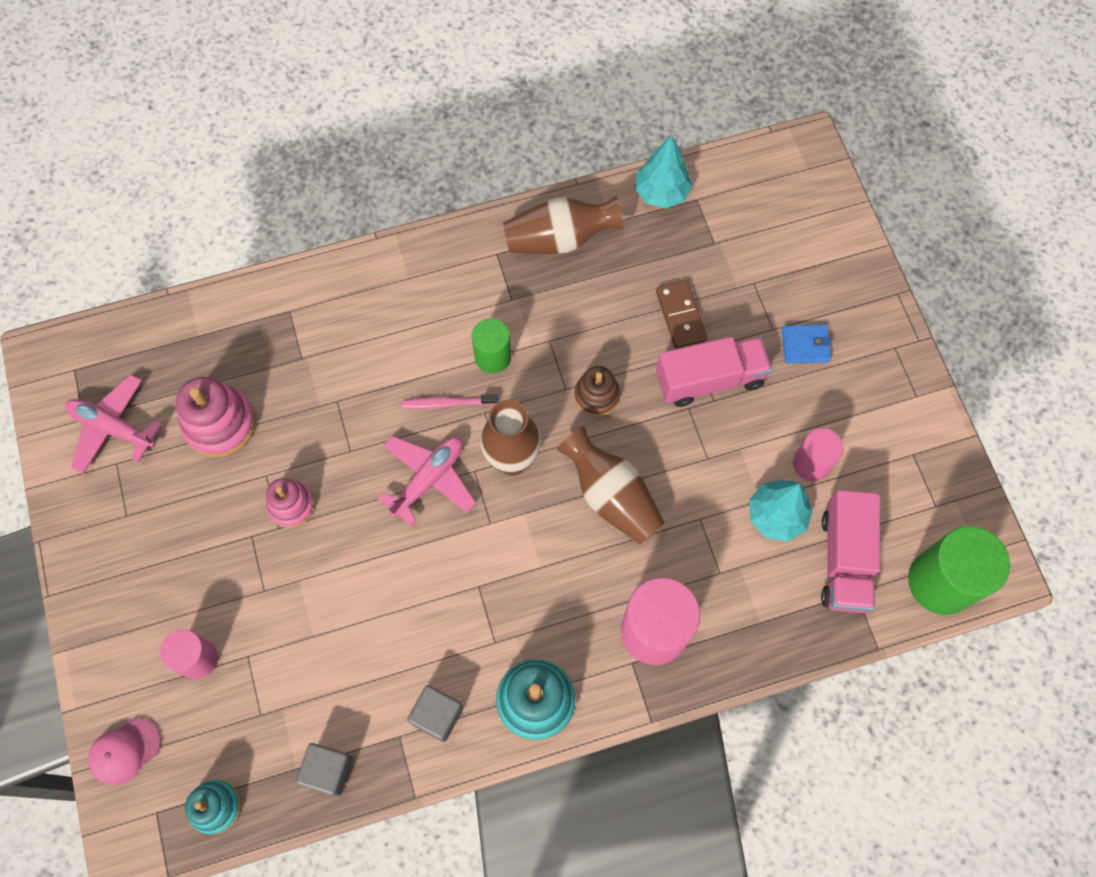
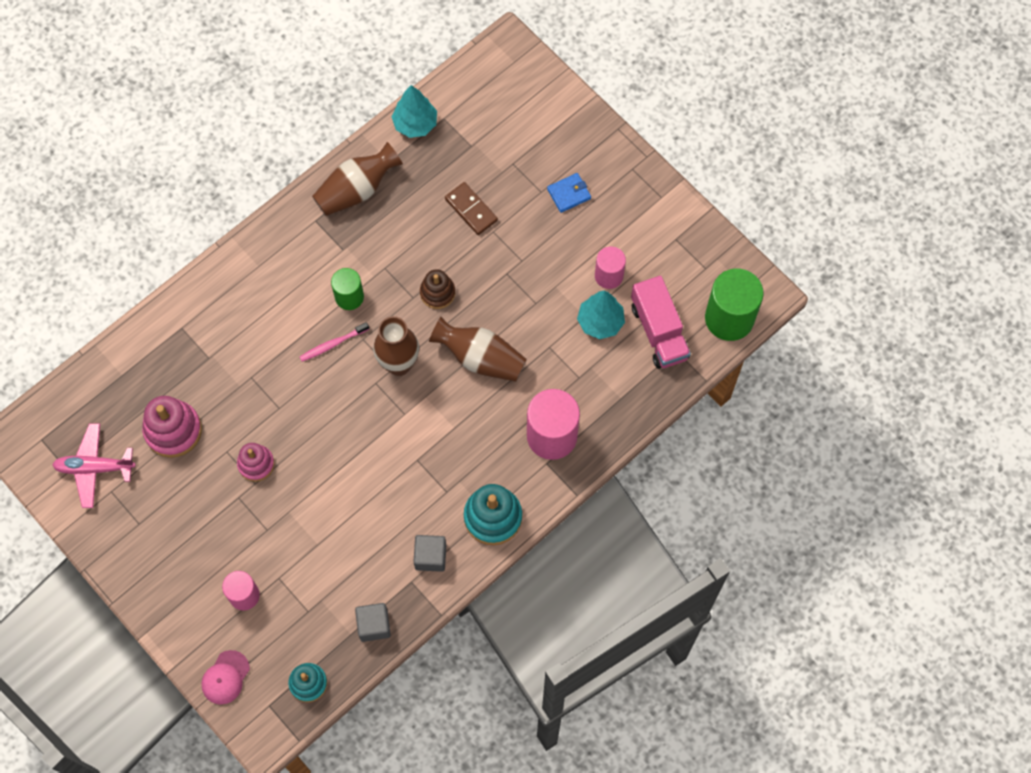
camera: 25 degrees left, 0 degrees up
pink plane [378,436,476,526] -> none
pink truck [656,337,772,407] -> none

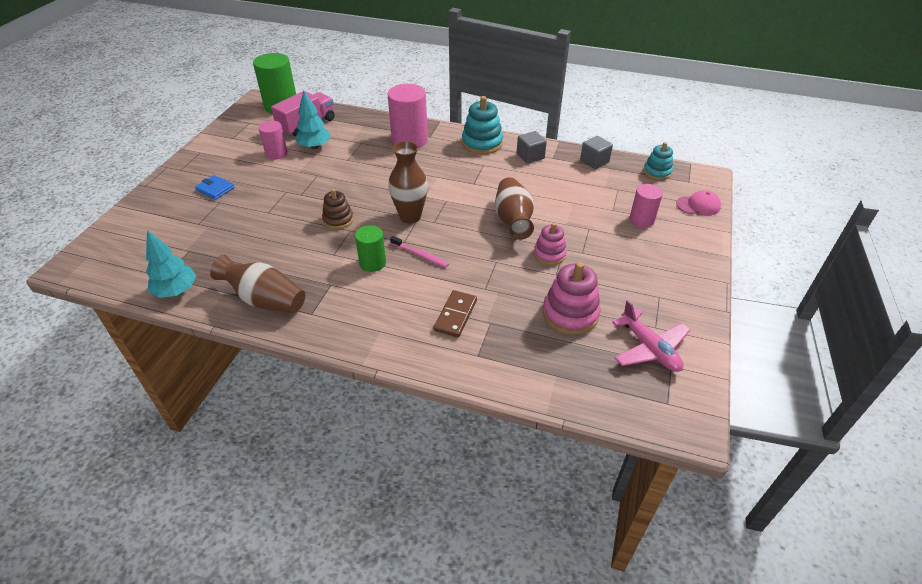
camera: 120 degrees left, 25 degrees down
brown vase [429,317,527,382] -> brown vase moved to [495,177,534,240]
brown domino [445,182,498,235] -> brown domino moved to [434,290,477,337]

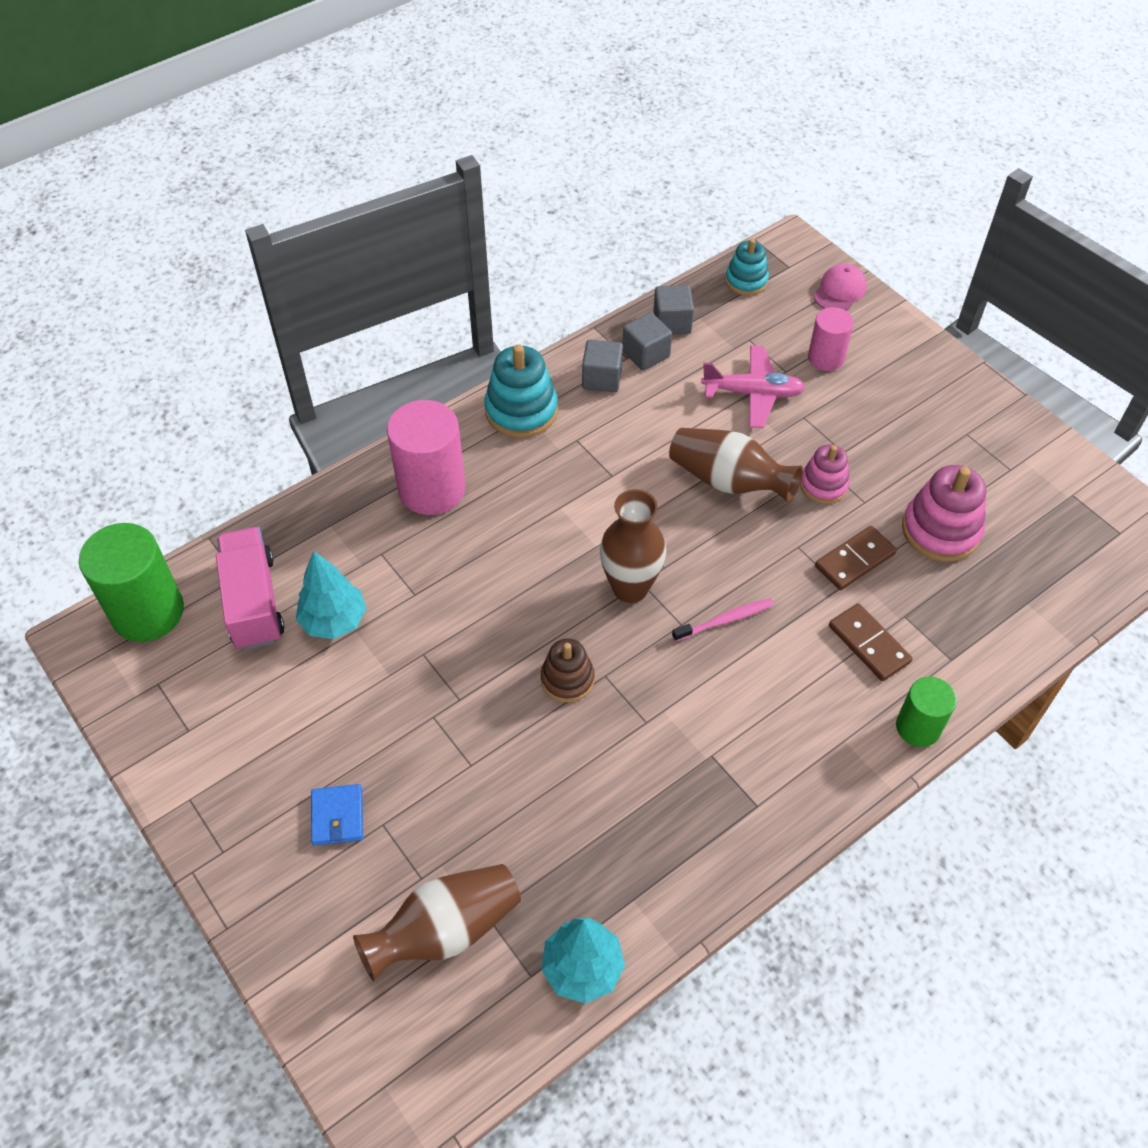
camera: 55 degrees left, 10 degrees up
blue wallet [195,175,234,200] -> blue wallet turned 75 degrees counterclockwise [311,784,363,846]
brown vase [210,255,305,313] -> brown vase moved to [353,864,521,981]
pink cylinder [258,121,288,160] -> none
green cylinder [355,225,386,272] -> green cylinder moved to [896,677,957,747]
pink plane [612,300,690,372] -> pink plane moved to [701,345,806,428]
none -> grey cube [623,312,672,370]
none -> brown domino [815,526,897,590]

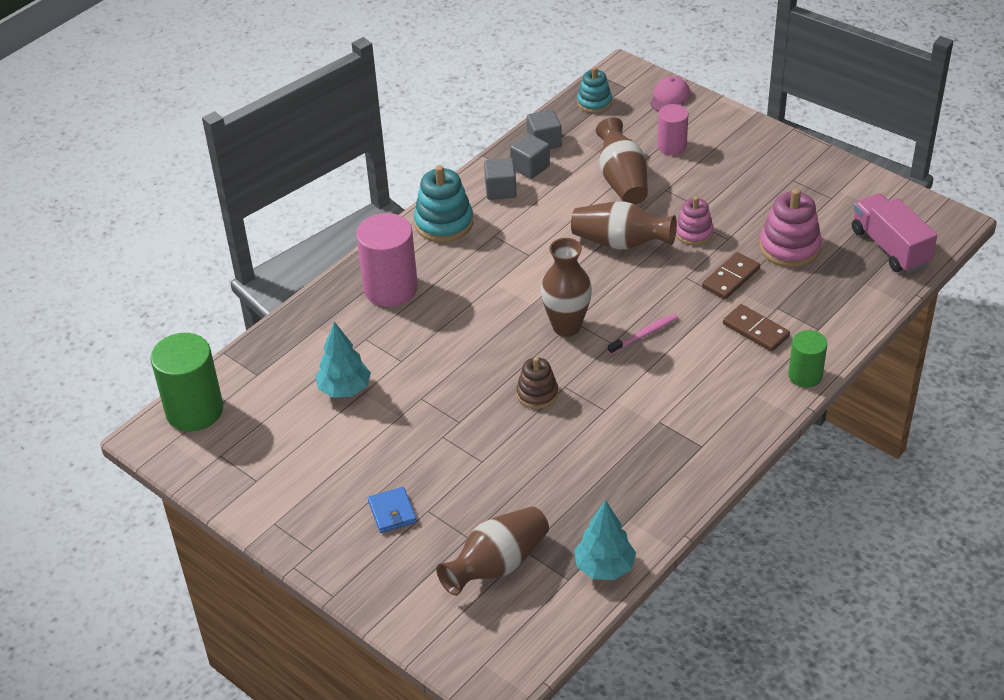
camera: 10 degrees left, 10 degrees down
pink truck [216,527,284,650] -> pink truck moved to [852,193,937,273]
pink plane [701,345,806,428] -> brown vase [596,117,648,205]

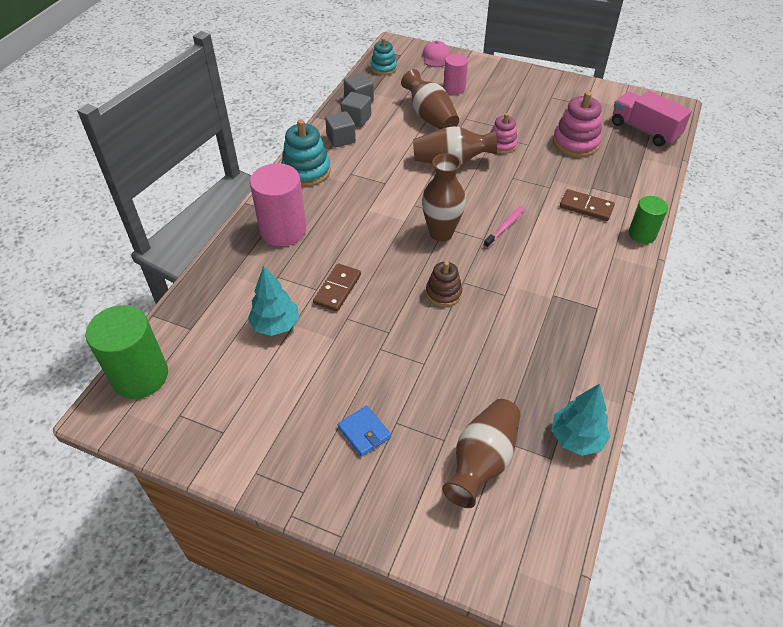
camera: 20 degrees left, 5 degrees up
brown domino [702,252,760,300] -> brown domino moved to [313,263,361,312]

